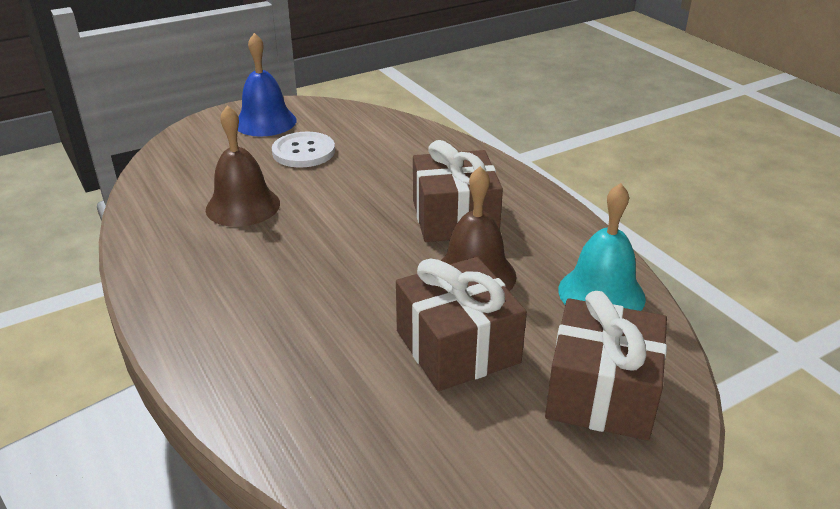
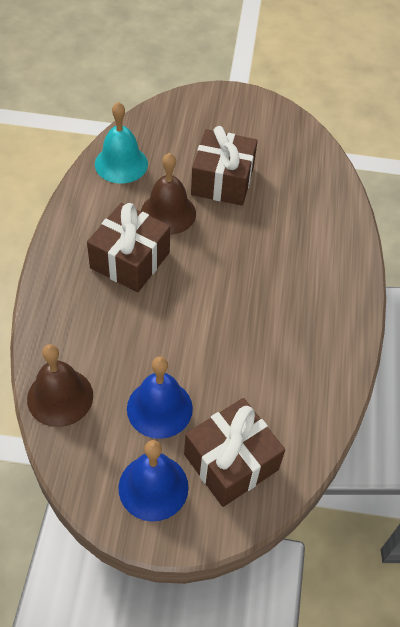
camera: 145 degrees left, 20 degrees up
brown bell [206,105,280,227] -> brown bell moved to [27,344,93,427]
white button [272,132,335,168] -> blue bell [127,356,193,439]
brown gift [545,291,667,440] -> brown gift moved to [184,398,285,507]

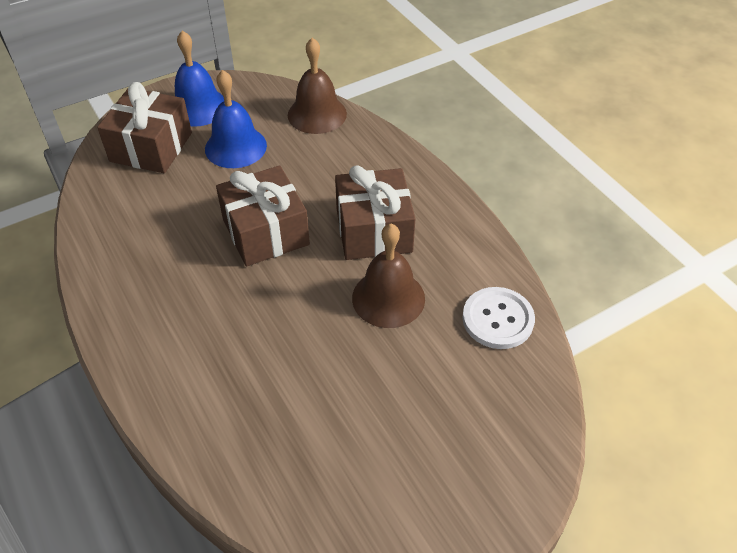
camera: 145 degrees right, 5 degrees down
turquoise bell [95,102,148,184] -> white button [462,287,535,349]
brown gift [191,126,258,206] -> brown gift moved to [216,165,310,266]

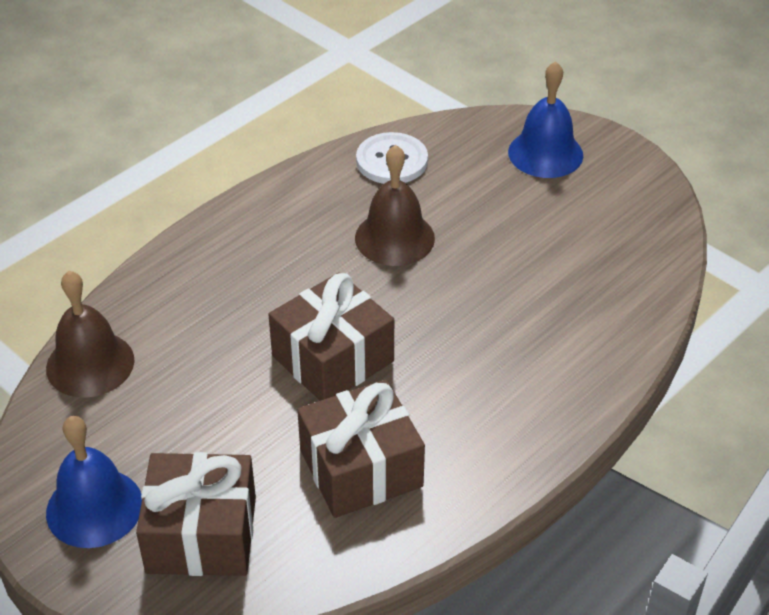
camera: 105 degrees left, 5 degrees down
blue bell [205,70,267,168] -> blue bell moved to [508,61,583,178]
brown gift [335,165,416,260] -> brown gift moved to [297,379,425,518]

